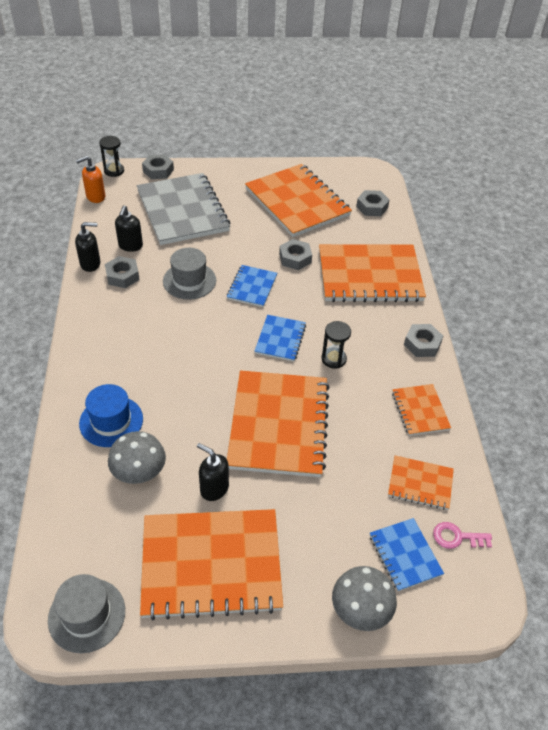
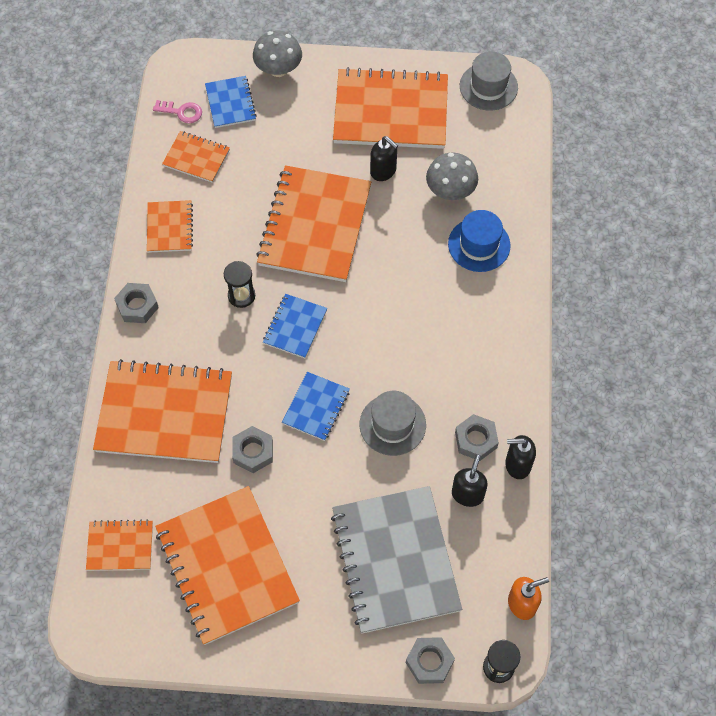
camera: 170 degrees left, 15 degrees up
grey nut [356,190,389,216] -> orange notebook [86,519,153,571]

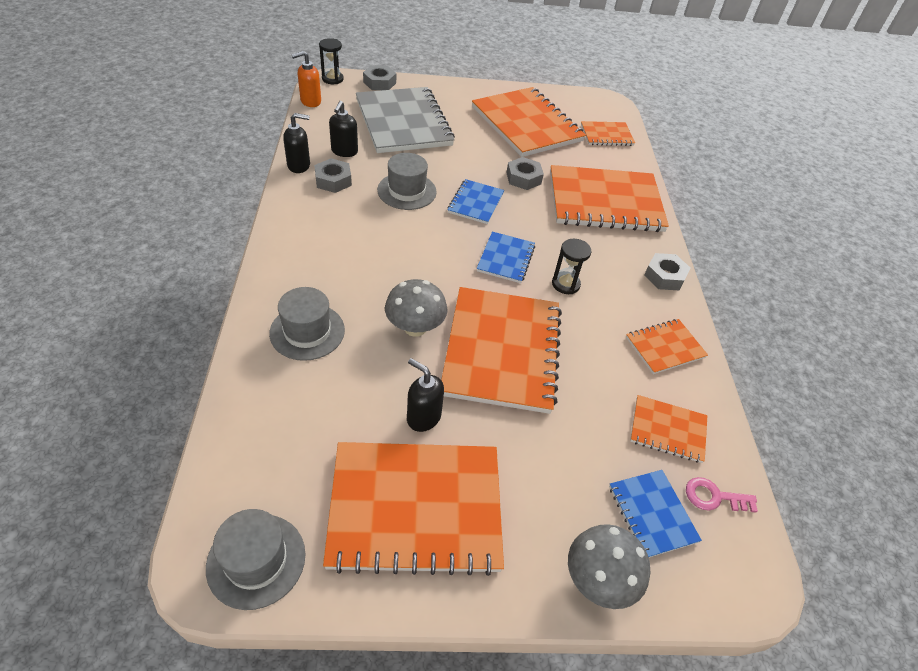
camera: 170 degrees right, 15 degrees down
orange notebook [147,200,193,253] -> orange notebook turned 75 degrees clockwise [626,319,708,374]
grey mushroom [426,153,478,200] -> grey mushroom moved to [385,279,447,337]
blue hat [448,210,511,272] -> grey hat [269,287,345,361]

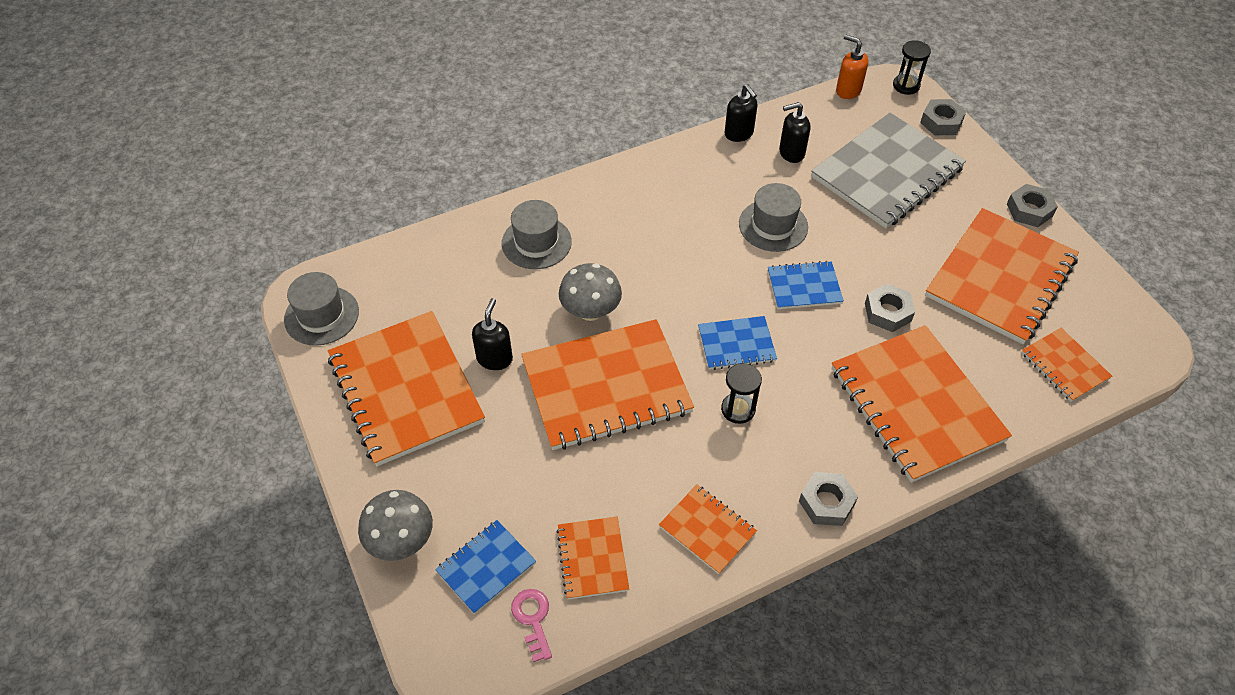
camera: 70 degrees right, 5 degrees up
grey nut [314,158,352,193] -> grey nut moved to [1007,184,1058,227]

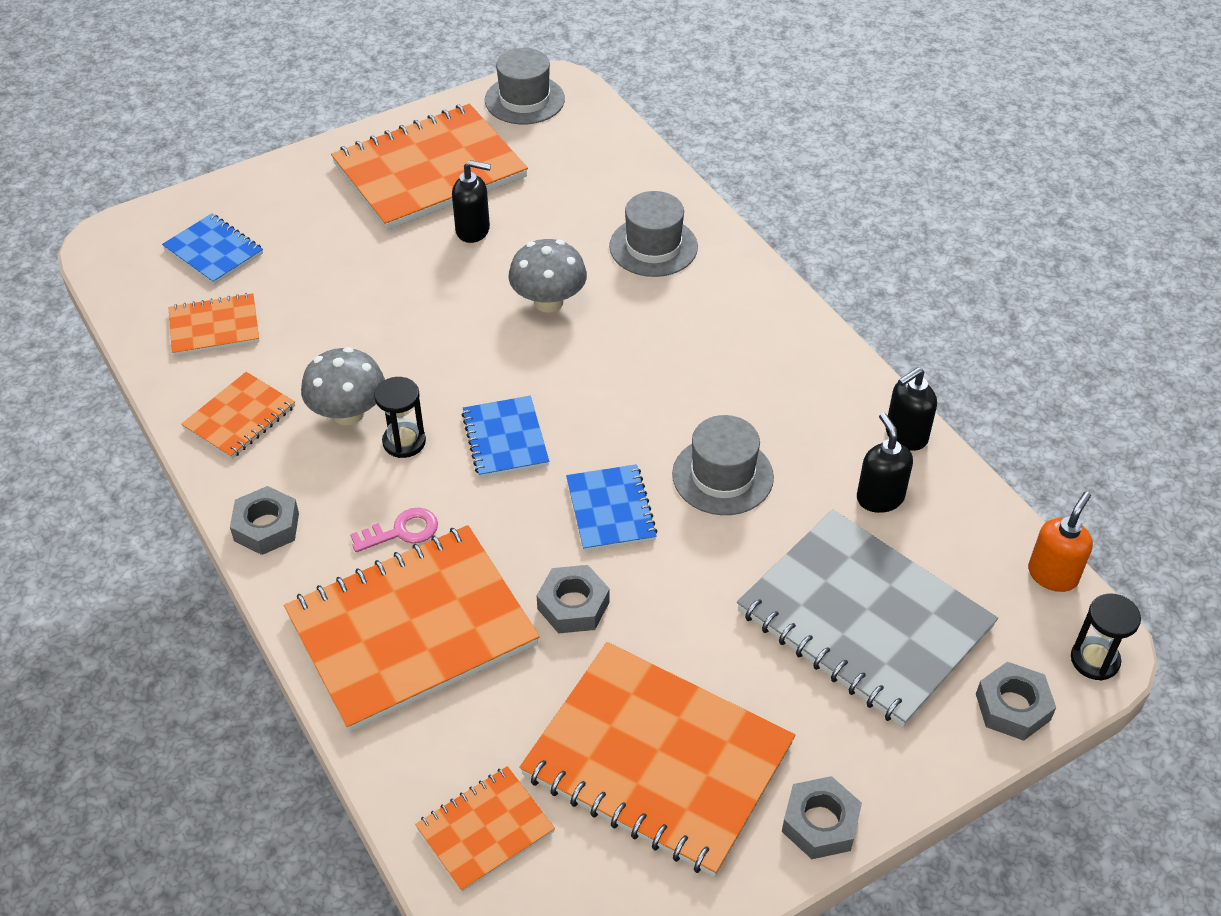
camera: 85 degrees right, 5 degrees down
grey mushroom [358,490,433,561] -> grey mushroom moved to [301,347,385,425]
pink key [511,589,552,662] -> pink key moved to [350,508,438,552]
orange notebook [521,319,694,450] -> none

